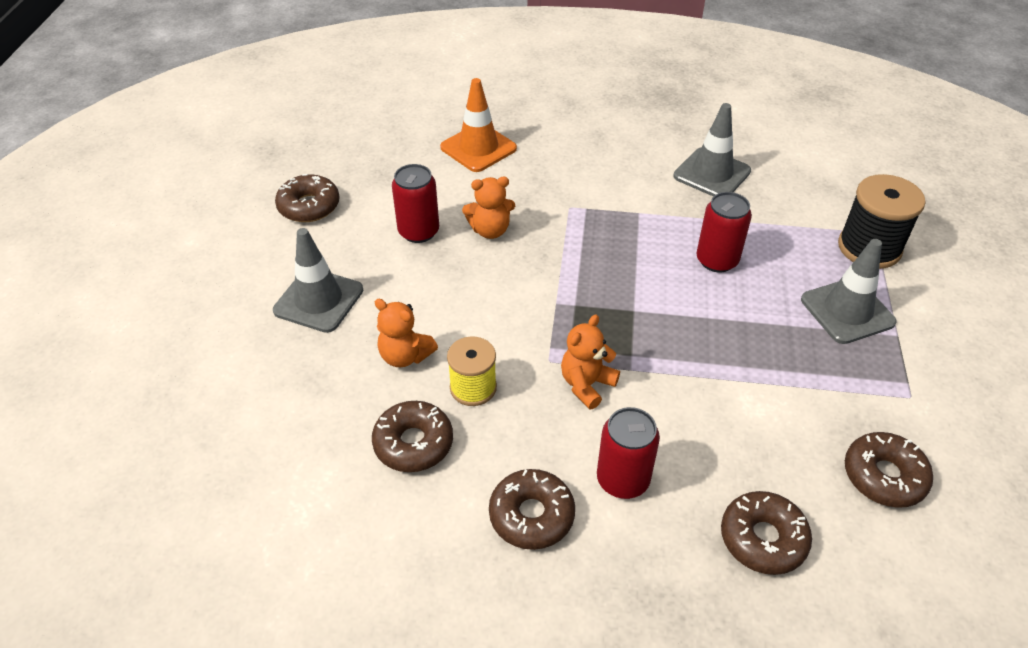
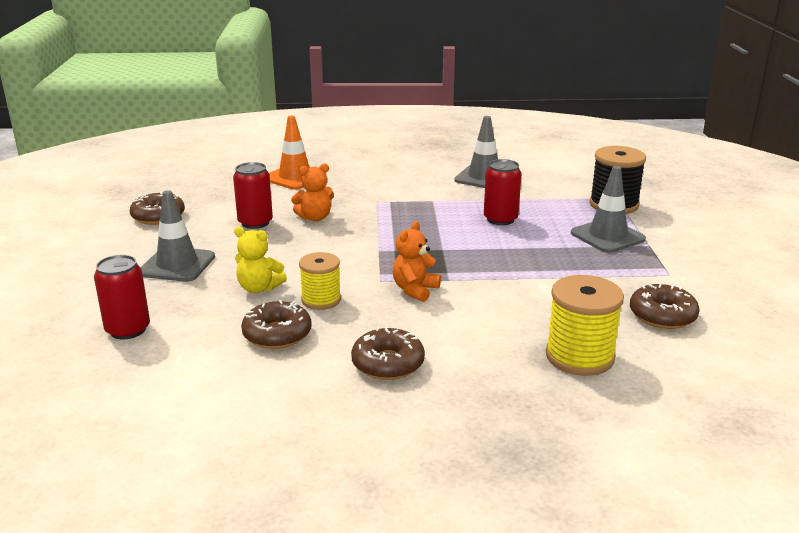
camera: 10 degrees left, 20 degrees down
orange teddy bear [375,299,438,367] -> yellow teddy bear [234,227,287,293]
red can [597,407,660,499] -> red can moved to [94,255,150,340]
brown donut [721,491,812,575] -> yellow spool [546,275,624,376]

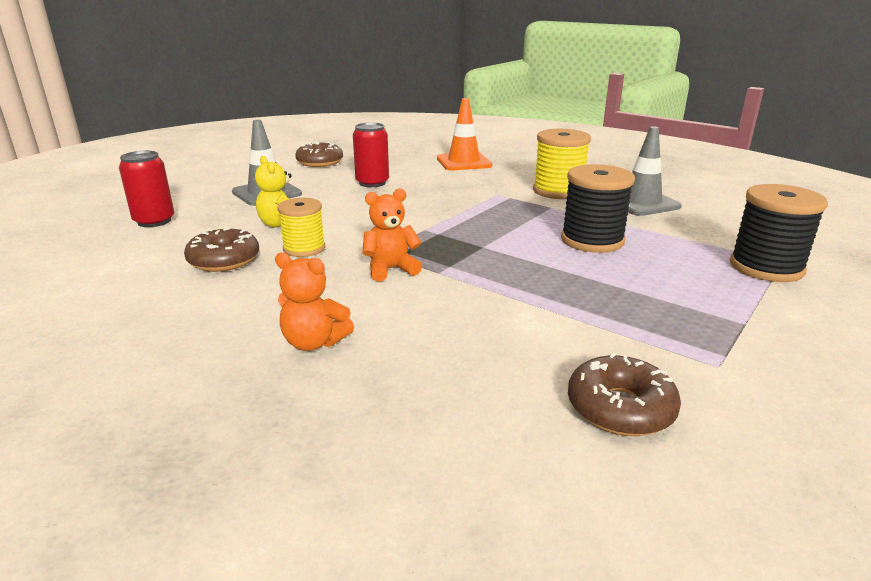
camera: 40 degrees right, 0 degrees up
orange teddy bear [291,164,334,221] -> orange teddy bear moved to [275,253,354,351]
brown donut [351,327,425,380] -> none
red can [484,159,521,225] -> black spool [561,164,635,253]
yellow spool [546,275,624,376] -> yellow spool moved to [533,129,591,199]
grey traffic cone [571,166,646,253] -> none

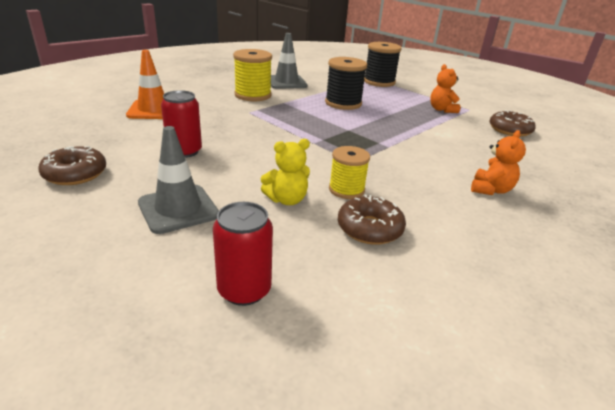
camera: 85 degrees left, 5 degrees up
orange teddy bear [362,188,422,281] -> orange teddy bear moved to [430,64,461,113]

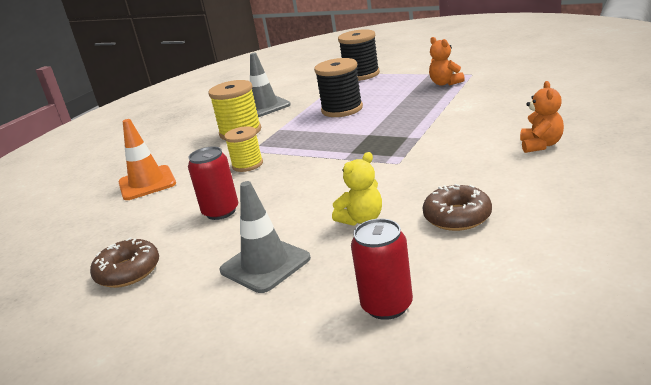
camera: 10 degrees left, 5 degrees down
yellow spool [329,146,370,199] -> yellow spool moved to [224,126,263,172]
brown donut [490,110,536,137] -> none

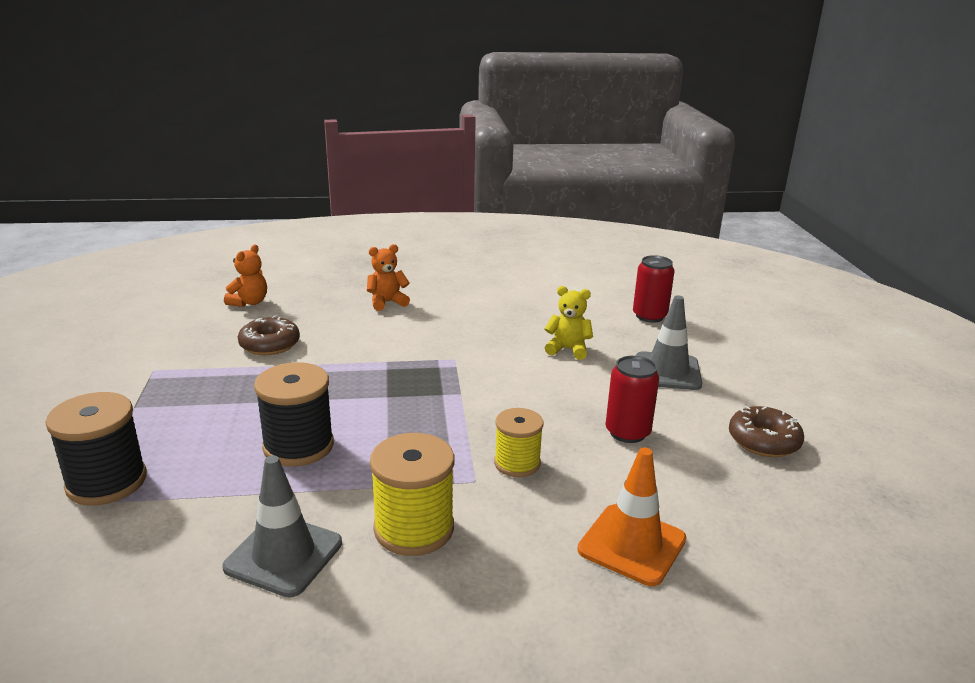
camera: 130 degrees left, 0 degrees up
brown donut [422,184,492,231] -> brown donut moved to [238,316,300,355]
orange teddy bear [429,37,465,86] -> orange teddy bear moved to [224,245,267,307]

